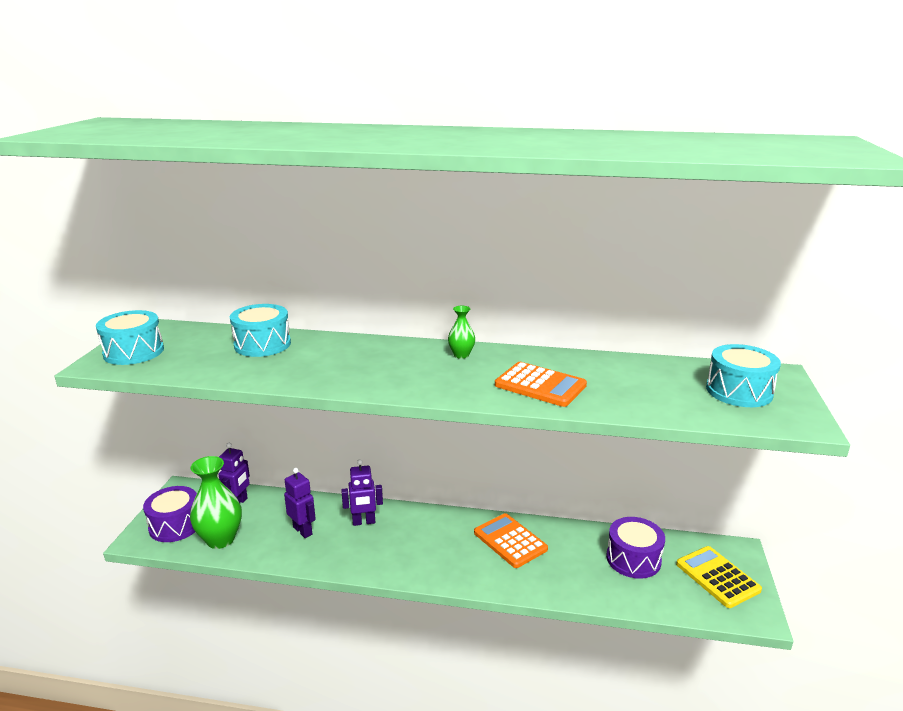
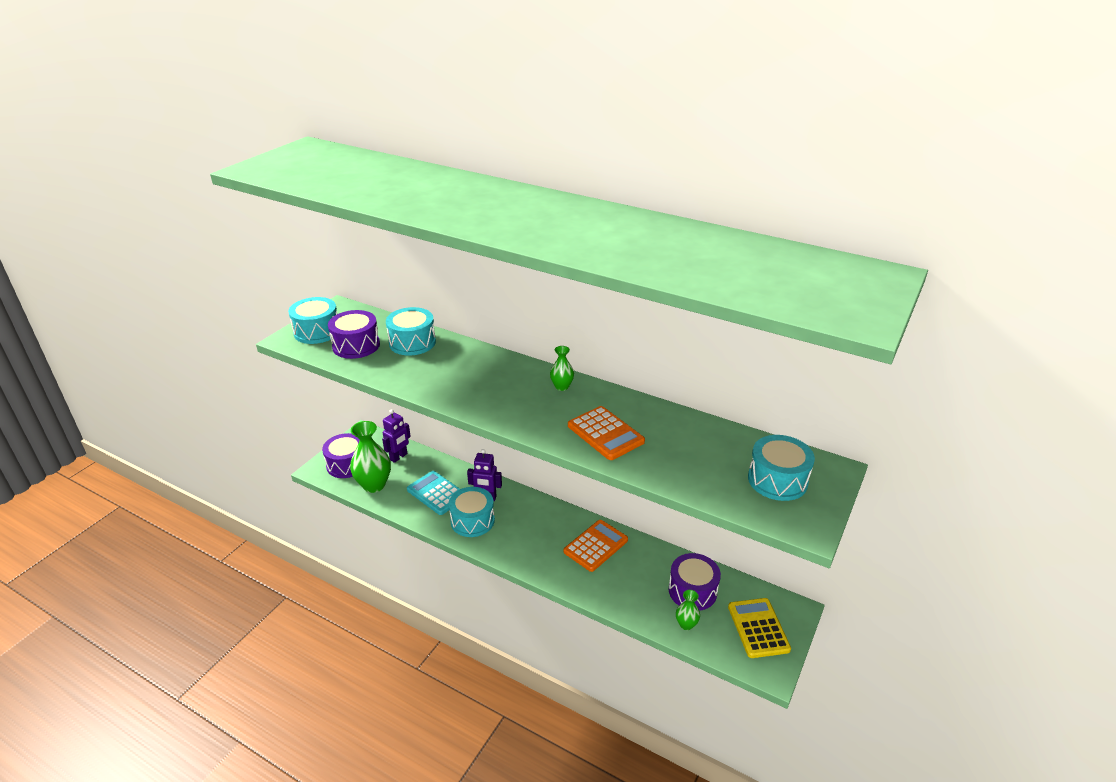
camera: 20 degrees right, 10 degrees up
purple robot [284,468,316,538] -> turquoise calculator [407,471,460,515]
orange calculator [474,513,548,568] -> orange calculator turned 60 degrees clockwise [564,520,628,572]
none -> purple drum [328,310,380,359]
none -> turquoise drum [449,487,495,537]
none -> green vase [676,590,700,630]

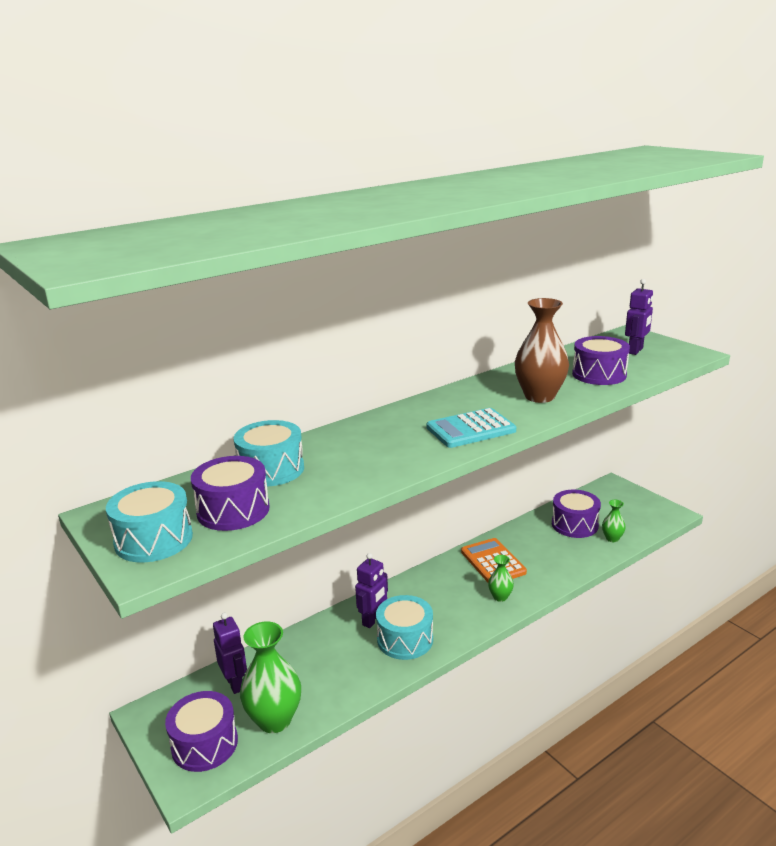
camera: 65 degrees left, 10 degrees down
turquoise calculator [407,471,460,515] -> turquoise calculator moved to [427,408,516,448]
green vase [550,346,574,391] -> green vase moved to [488,555,514,602]
orange calculator [568,406,645,460] -> brown vase [515,298,569,403]
yellow calculator [728,598,791,658] -> none
turquoise drum [748,435,815,501] -> purple robot [625,279,653,355]
none -> purple drum [572,336,630,385]

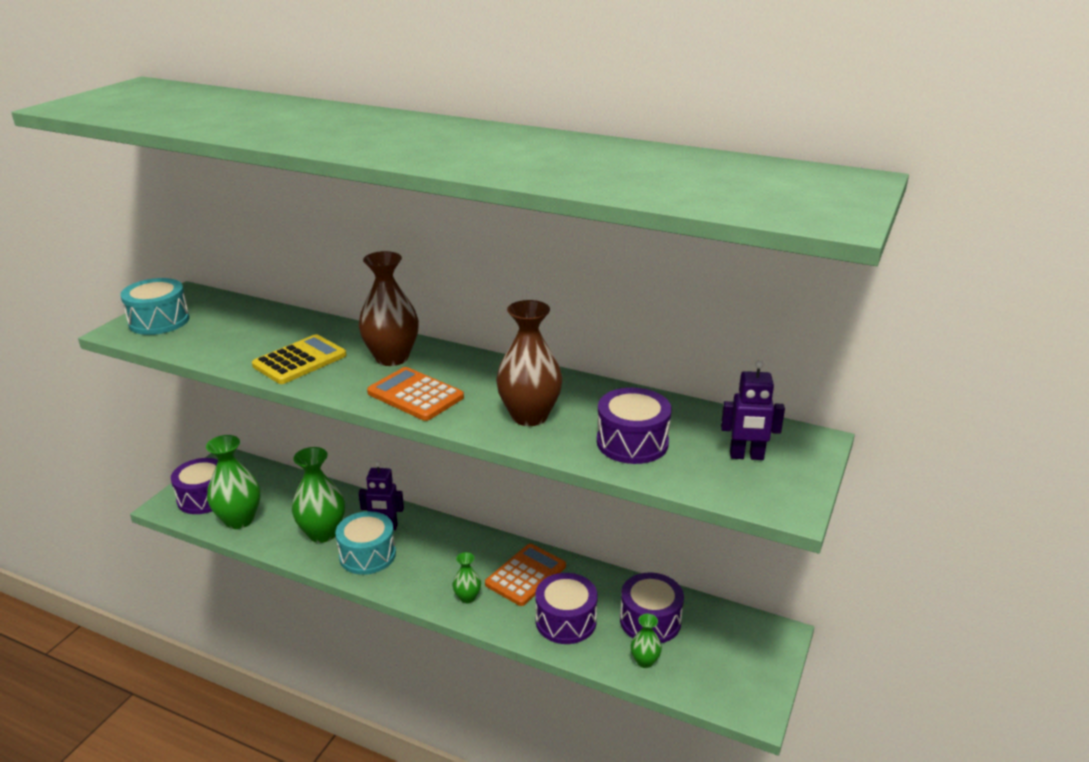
camera: 60 degrees right, 5 degrees up
purple drum [191,456,270,531] -> purple drum moved to [535,573,598,644]
purple robot [213,613,247,694] -> none
turquoise drum [234,420,304,486] -> none
turquoise calculator [427,408,516,448] -> orange calculator [367,367,464,421]
none -> yellow calculator [252,334,347,384]
none -> green vase [292,447,345,543]
none -> brown vase [358,251,419,366]

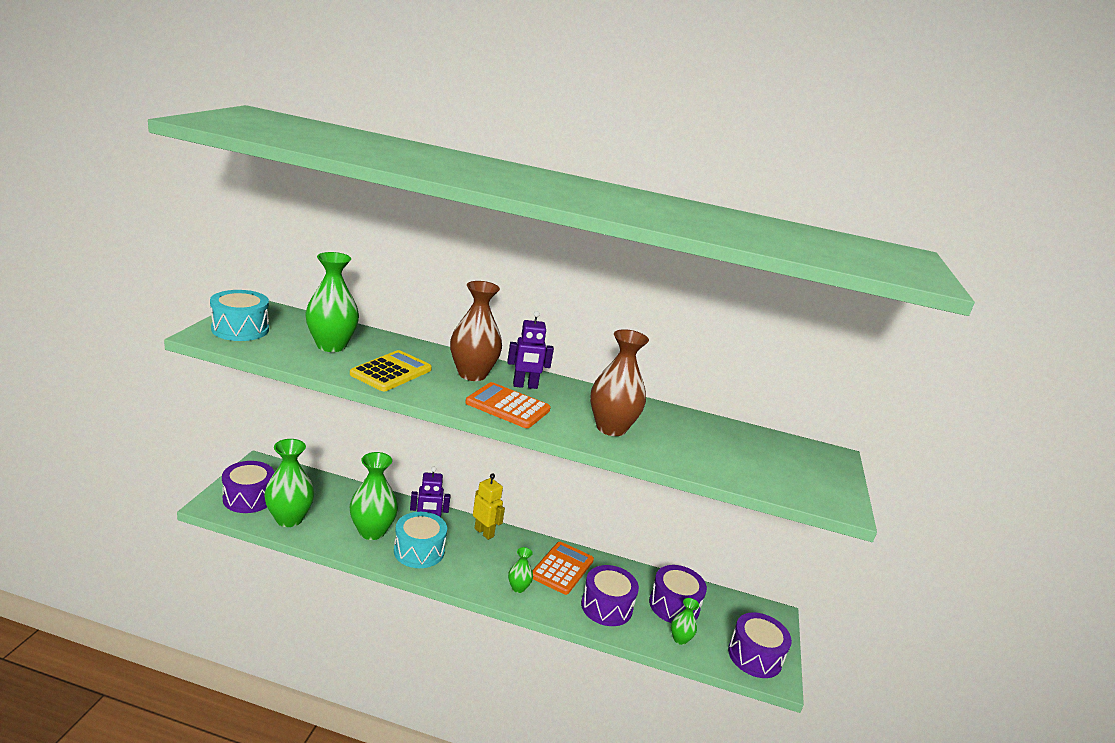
camera: 15 degrees left, 5 degrees down
purple drum [597,388,672,464] -> purple drum moved to [728,612,792,678]
purple robot [721,360,785,460] -> purple robot moved to [507,311,554,389]
none -> green vase [305,252,359,352]
none -> yellow robot [473,474,505,540]

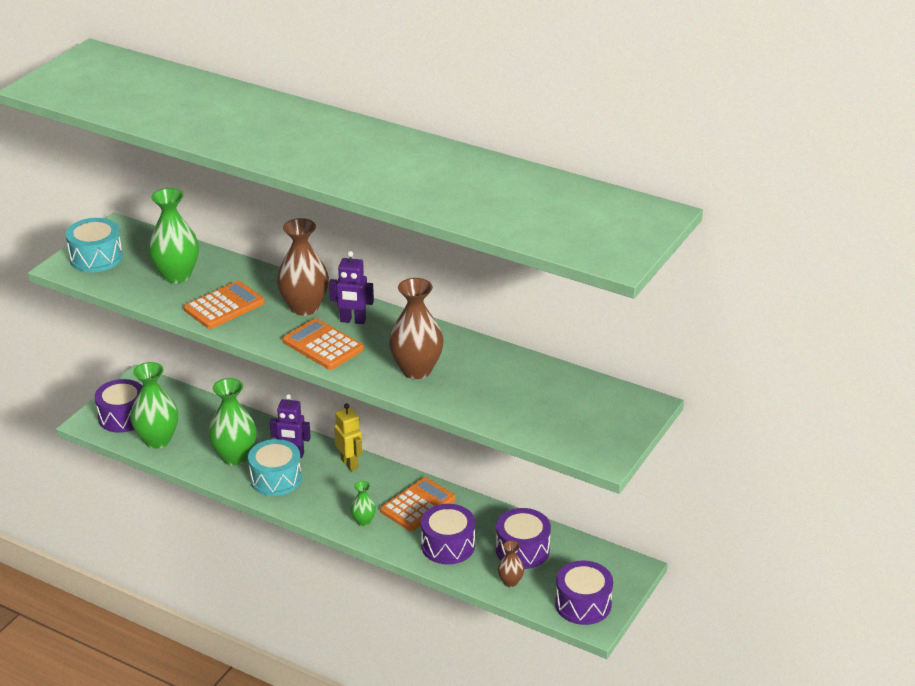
camera: 20 degrees right, 10 degrees up
yellow calculator [350,350,432,391] -> orange calculator [184,281,265,329]
green vase [671,598,699,645] -> brown vase [498,540,524,587]

